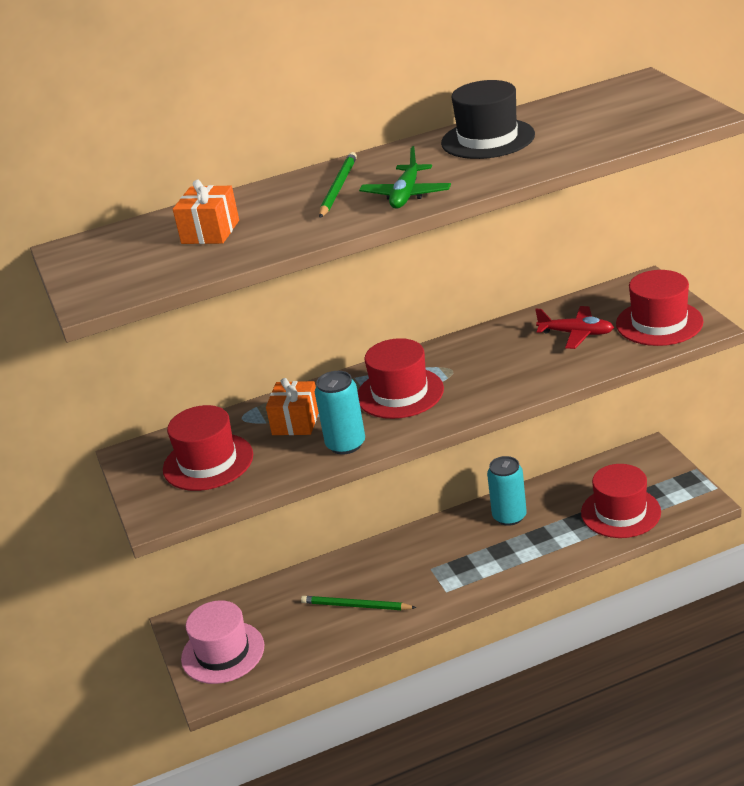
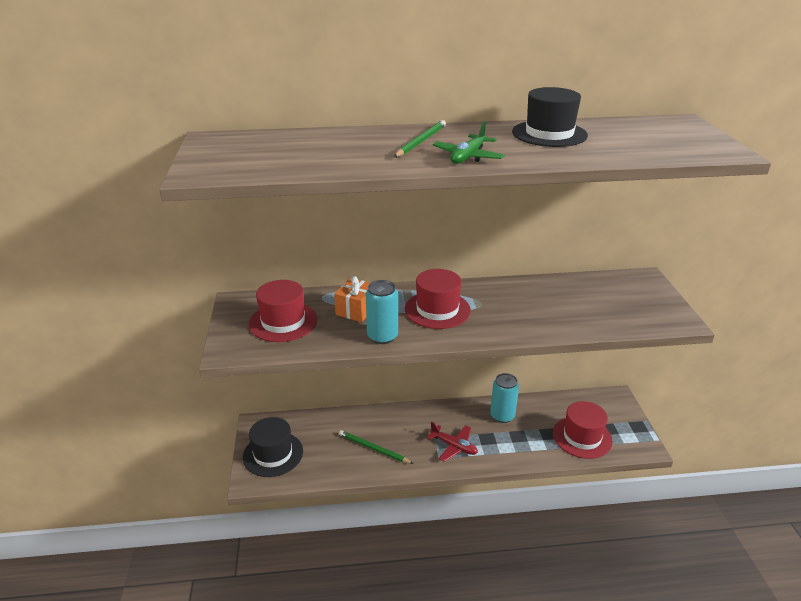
camera: 10 degrees right, 0 degrees up
orange gift [173,180,239,244] -> none
pink hat [181,600,264,684] -> black hat [243,417,303,477]
red plane [535,306,614,349] -> red plane moved to [427,422,478,462]
red hat [616,270,704,346] -> none

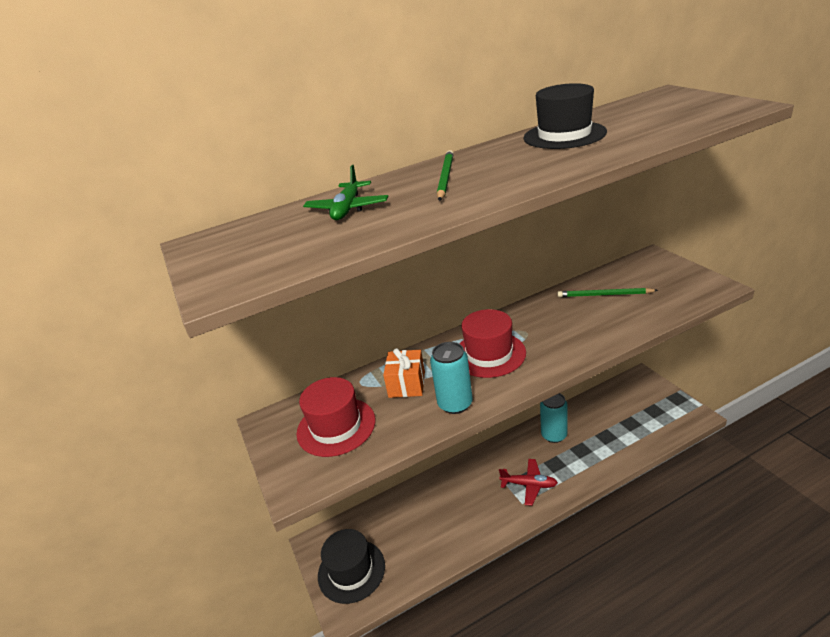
camera: 15 degrees left, 0 degrees up
green pencil [339,430,413,464] -> green pencil moved to [557,288,658,297]
green plane [433,121,505,164] -> green plane moved to [303,165,388,220]
red hat [553,401,613,459] -> none

